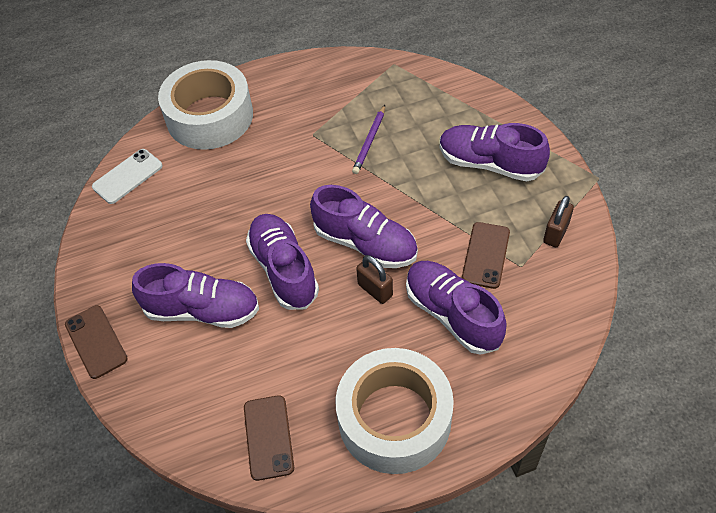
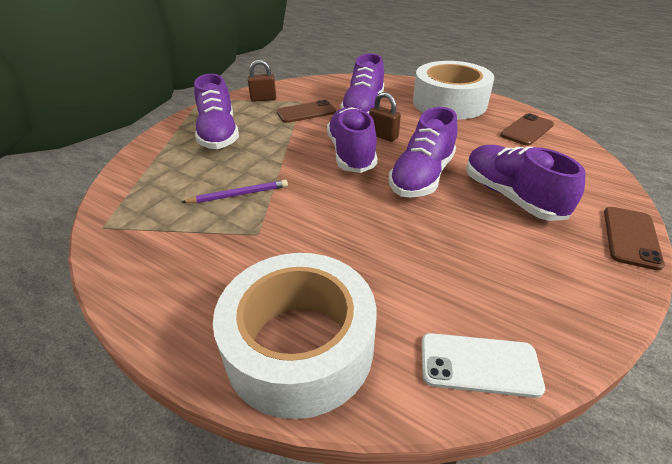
camera: 130 degrees left, 15 degrees down
brown padlock [356,255,393,304] -> brown padlock turned 60 degrees counterclockwise [369,92,401,142]

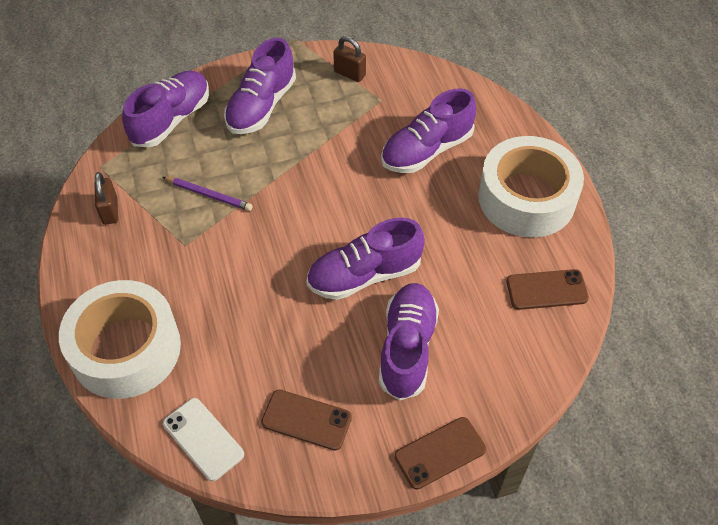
camera: 40 degrees right, 15 degrees up
brown phone [277,100,336,123] -> brown phone moved to [261,390,352,451]
purple shoe [327,107,377,173] -> purple shoe moved to [122,71,209,148]
brown padlock [369,92,401,142] -> brown padlock moved to [95,172,118,225]

